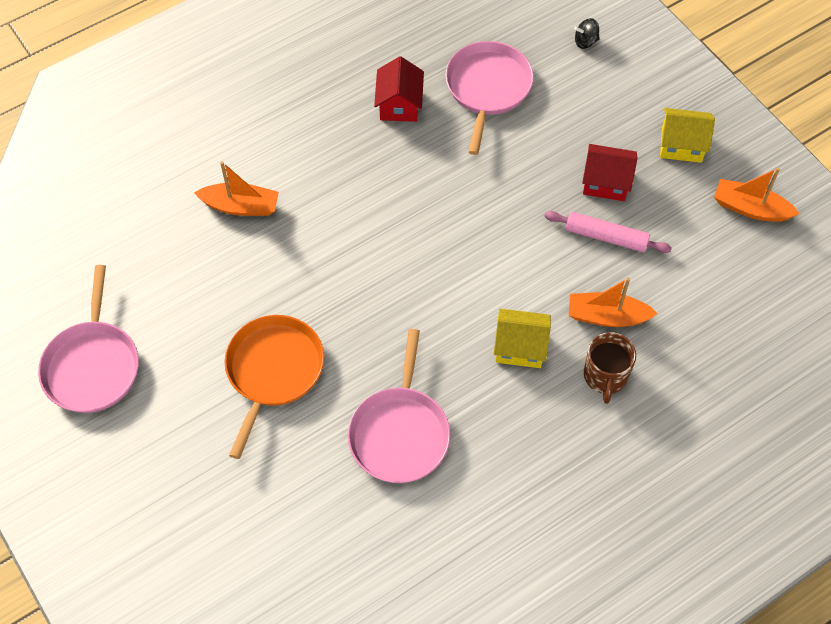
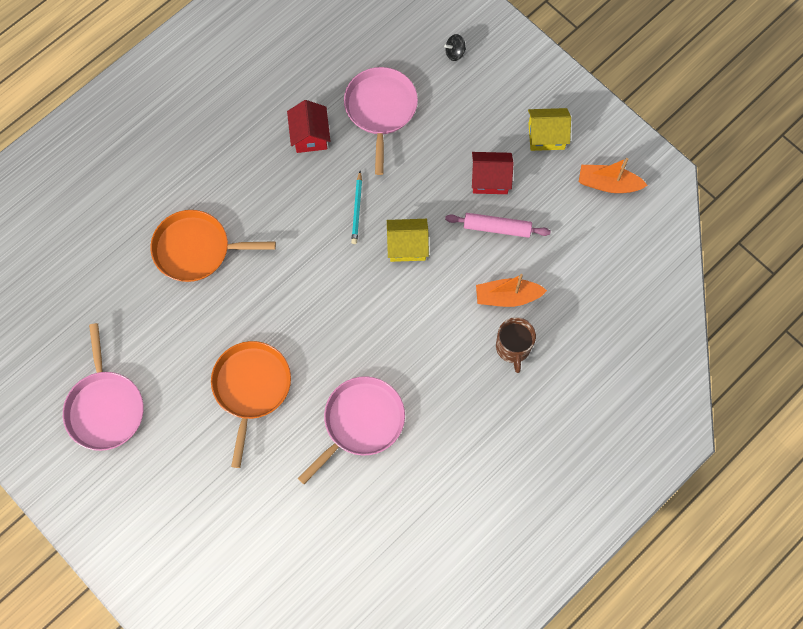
camera: 10 degrees left, 10 degrees up
orange boat [194,161,279,216] -> orange pan [151,210,276,282]
pink pan [348,329,450,483] -> pink pan turned 135 degrees counterclockwise [298,376,405,484]
yellow house [494,309,551,368] -> yellow house moved to [387,219,429,262]
none -> turquoise pencil [351,171,362,244]

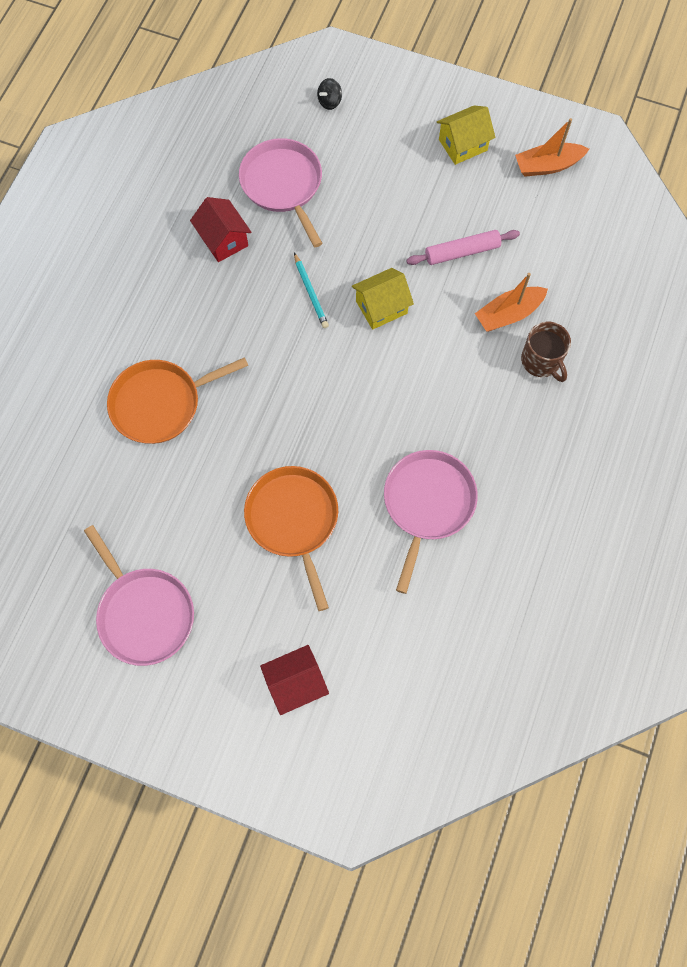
camera: 25 degrees left, 0 degrees up
red house [472,152,513,194] -> red house moved to [260,645,329,715]

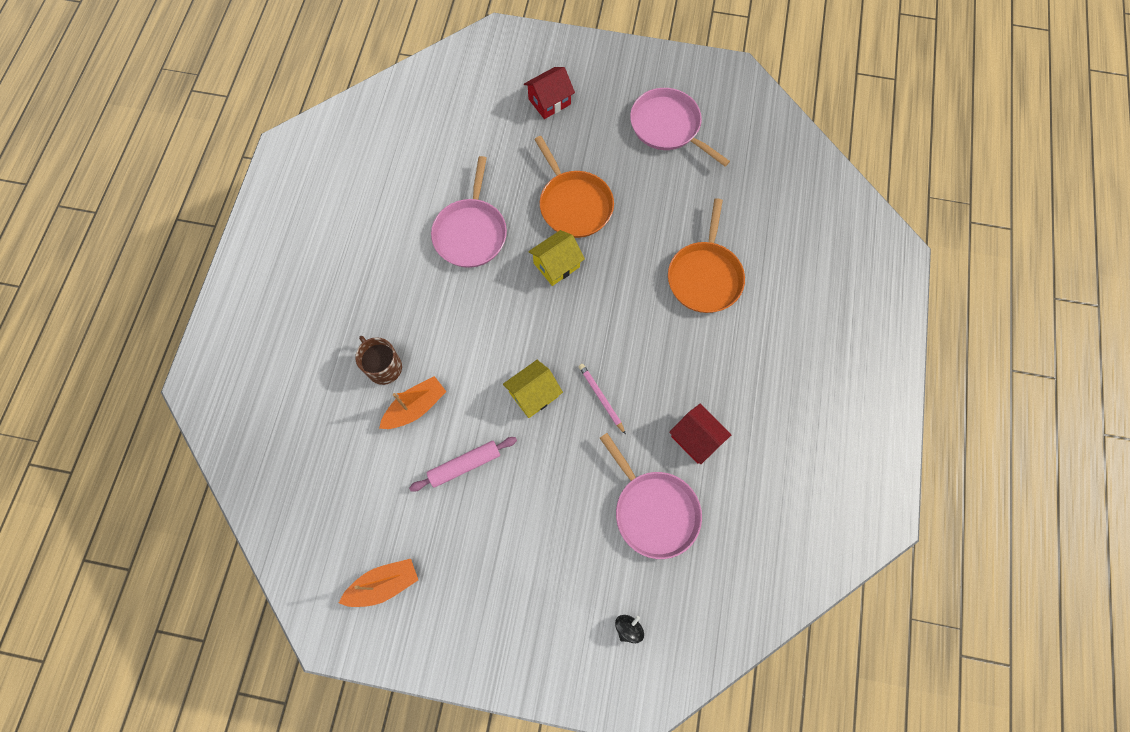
camera: 170 degrees right, 0 degrees up
orange pan [107,357,248,444] -> orange pan turned 135 degrees clockwise [668,198,745,313]
turquoise pencil [294,253,329,328] -> pink pencil [578,364,626,435]
yellow house [437,105,495,165] -> yellow house moved to [528,230,585,286]

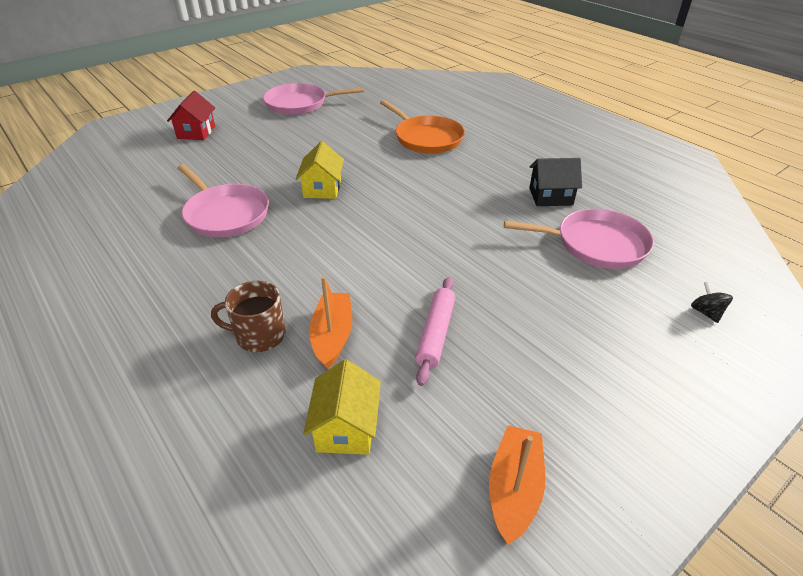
camera: 50 degrees left, 30 degrees down
yellow house [503,360,563,418] -> yellow house moved to [303,359,381,455]
orange pan [534,136,614,238] -> none
pink pencil [578,364,626,435] -> none
red house [669,404,731,464] -> black house [529,158,582,206]

